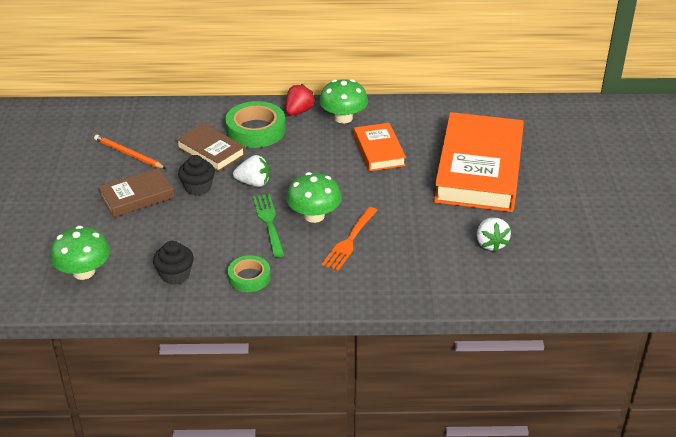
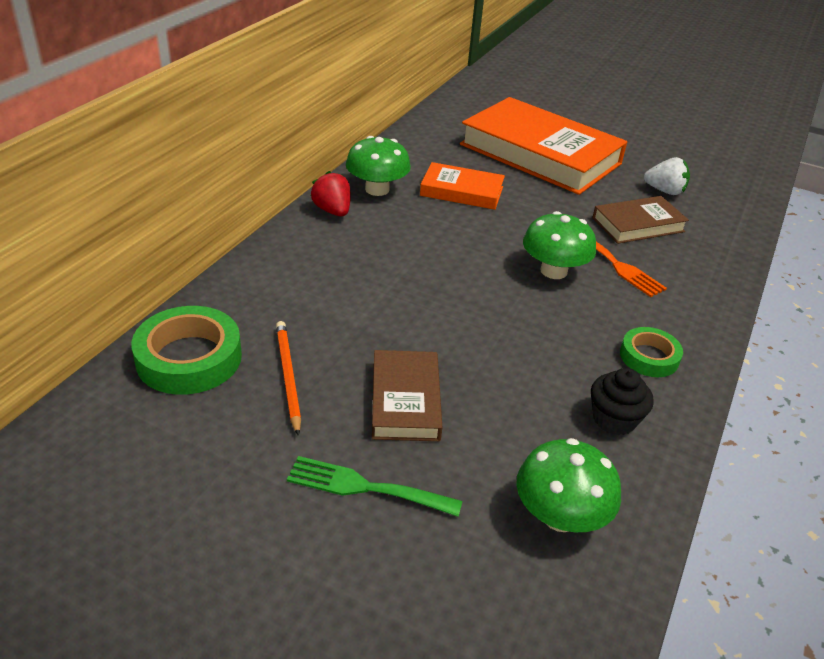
camera: 65 degrees left, 0 degrees up
orange pencil [94,135,166,169] -> orange pencil turned 105 degrees clockwise [276,321,301,436]
brown book [176,123,245,172] -> brown book moved to [592,196,689,244]
black cupcake [178,155,215,196] -> none
green tape [225,101,286,148] -> green tape moved to [131,306,242,395]
white strawberry [233,155,270,187] -> none
green fork [253,194,284,257] -> green fork moved to [287,456,462,517]

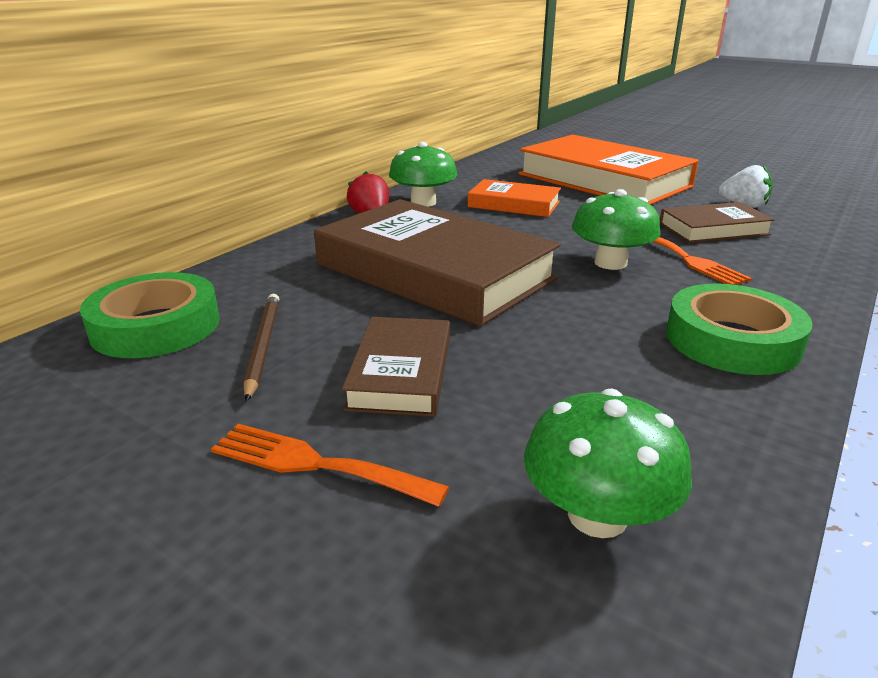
camera: 10 degrees right, 10 degrees down
orange pencil [276,321,301,436] -> brown pencil [244,294,280,402]
green fork [287,456,462,517] -> orange fork [211,424,449,507]
black cupcake [591,368,654,435] -> none
green tape [620,327,683,377] -> green tape [666,283,813,375], size x1.66
none -> brown book [314,199,561,326]

